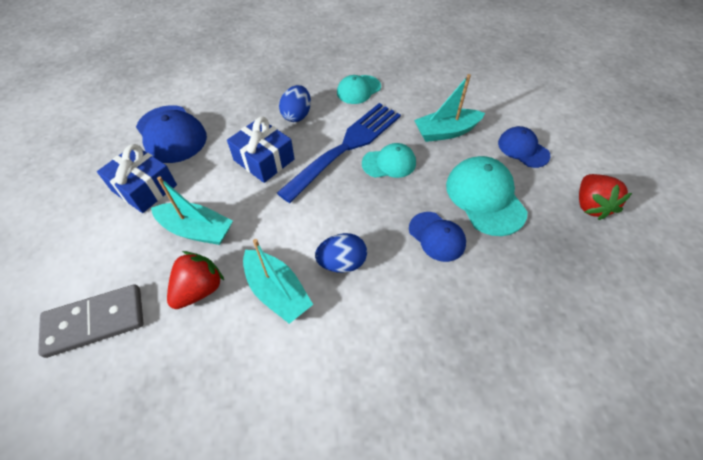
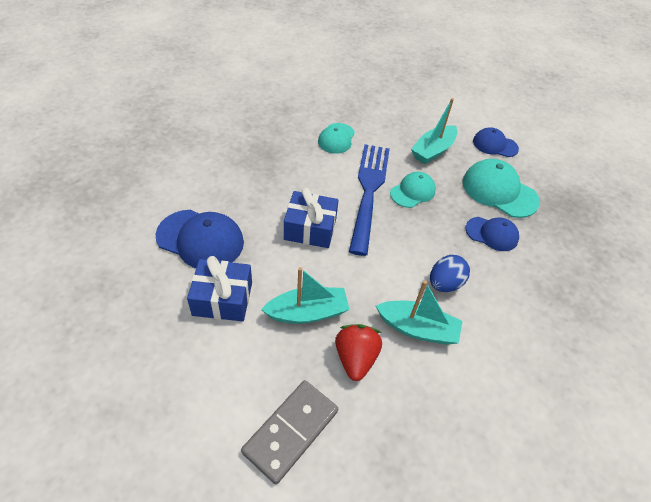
camera: 35 degrees left, 5 degrees down
blue egg [279,85,311,122] -> none
red strawberry [579,174,632,220] -> none

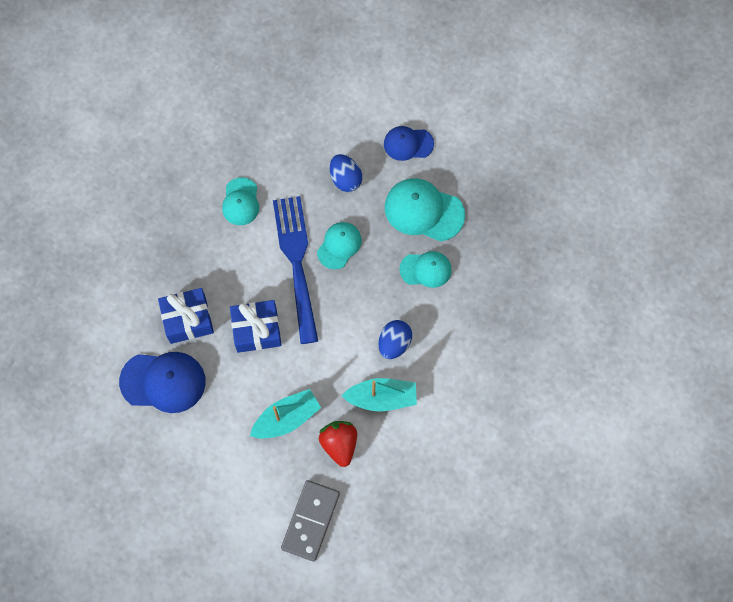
camera: 15 degrees left, 20 degrees up
blue gift [187,256,252,322] -> blue gift moved to [158,288,214,344]
turquoise boat [411,98,457,164] -> blue egg [330,154,362,192]
blue cap [466,217,519,251] -> turquoise cap [399,251,452,288]

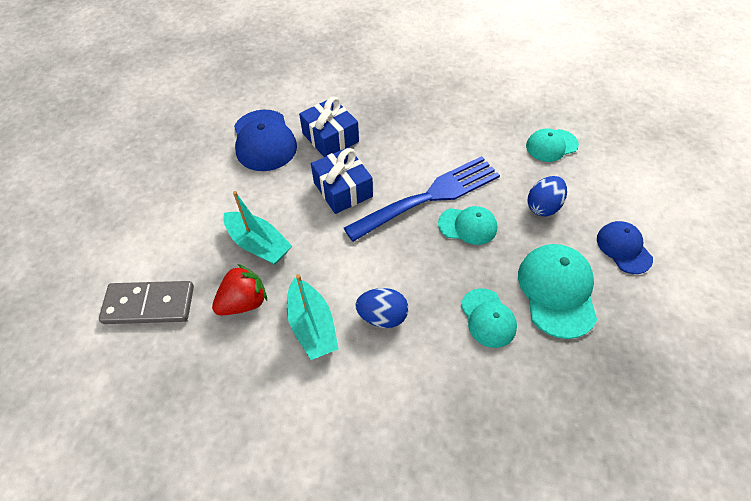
camera: 70 degrees right, 15 degrees down
turquoise cap [222,177,259,225] -> turquoise cap moved to [526,128,579,162]

